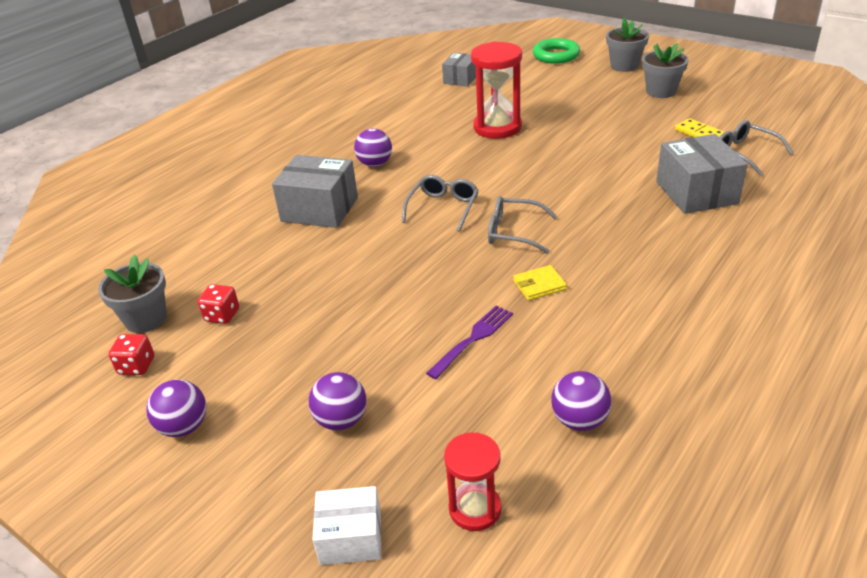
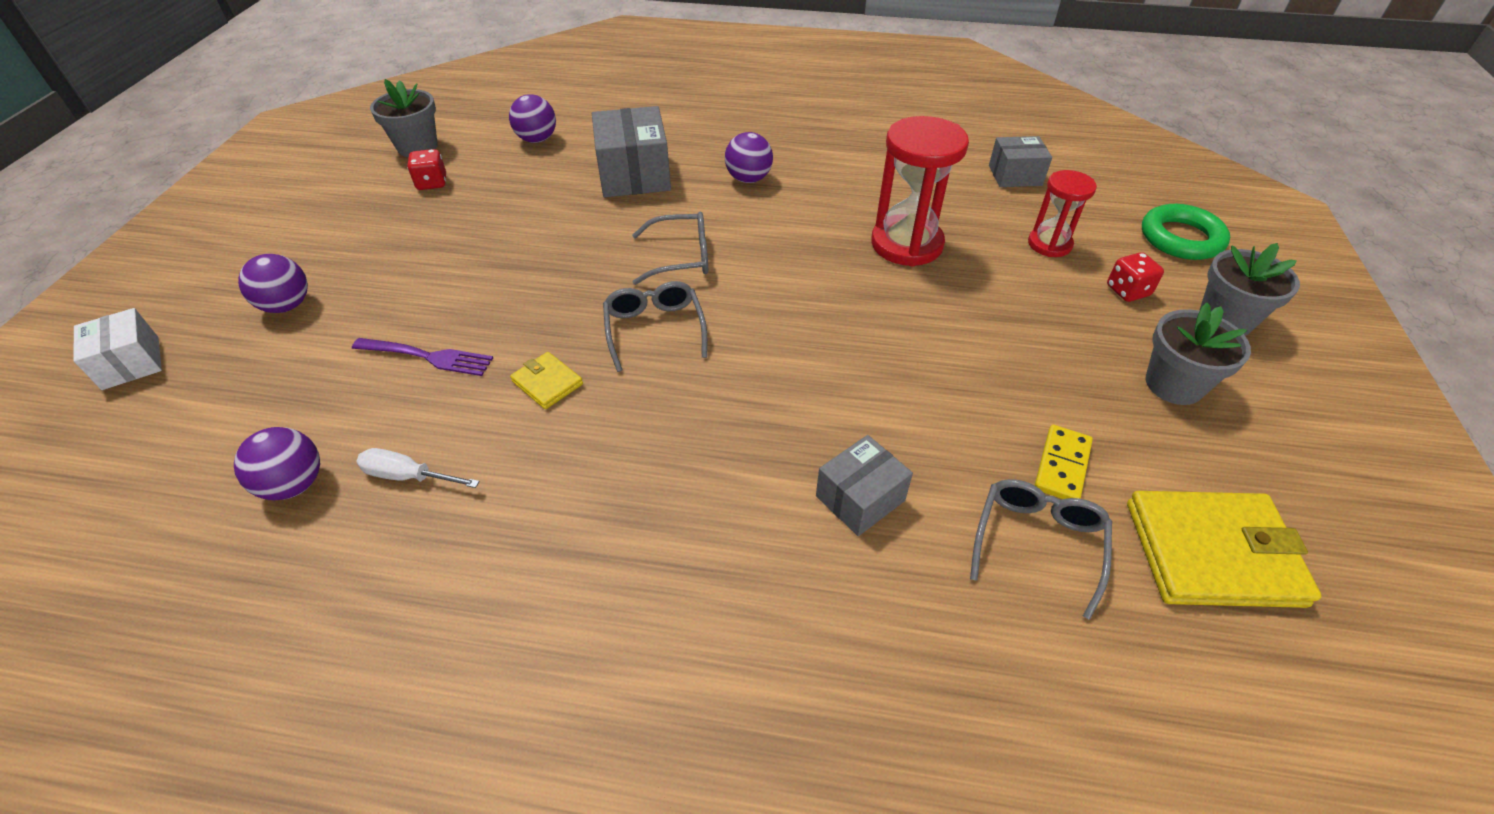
camera: 60 degrees right, 10 degrees up
red dice [109,334,154,375] -> red dice moved to [1107,252,1164,302]
purple ball [146,379,206,437] -> purple ball moved to [509,94,556,143]
red hourglass [444,432,502,531] -> red hourglass moved to [1028,170,1097,257]
grey box [656,134,748,214] -> grey box [816,435,913,536], size x0.61
none -> white screwdriver [356,448,480,488]
none -> yellow wallet [1127,491,1322,608]

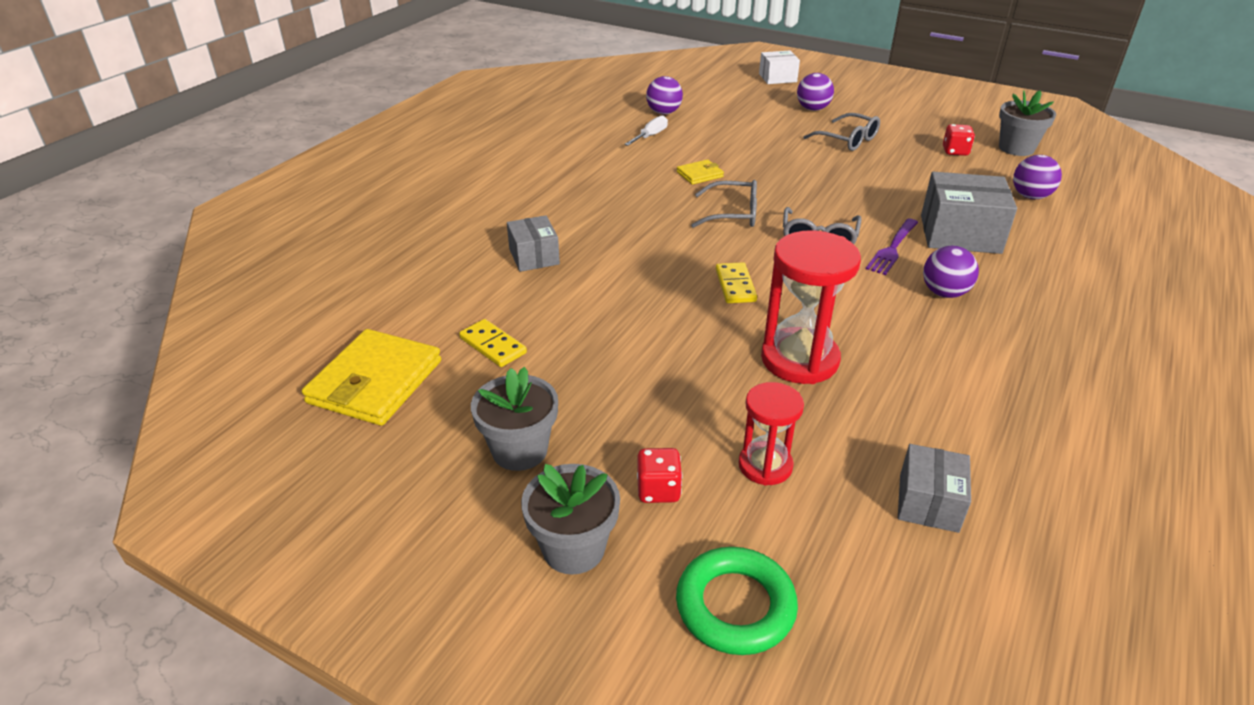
camera: 110 degrees right, 10 degrees down
purple fork [352,338,493,376] -> purple fork moved to [866,219,918,275]
grey glasses [970,479,1112,620] -> grey glasses moved to [803,113,880,151]
none -> yellow domino [716,262,757,303]

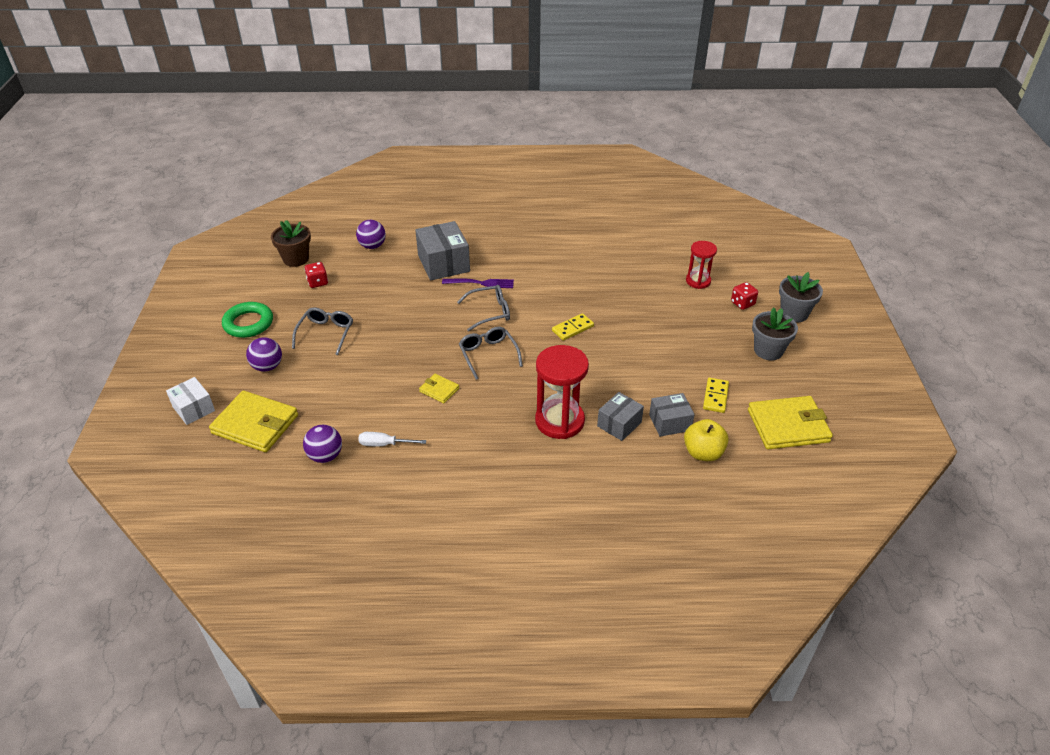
camera: 120 degrees left, 5 degrees up
green ring [676,547,798,655] -> green ring moved to [222,302,273,338]
red hourglass [761,230,861,384] -> red hourglass moved to [535,345,589,439]
grey box [898,444,971,533] -> grey box moved to [649,393,695,436]
purple ball [923,246,979,298] -> none
grey flower pot [999,90,1056,156] -> brown flower pot [271,220,311,267]
none -> yellow wallet [209,390,298,452]
none -> yellow apple [684,419,729,461]

